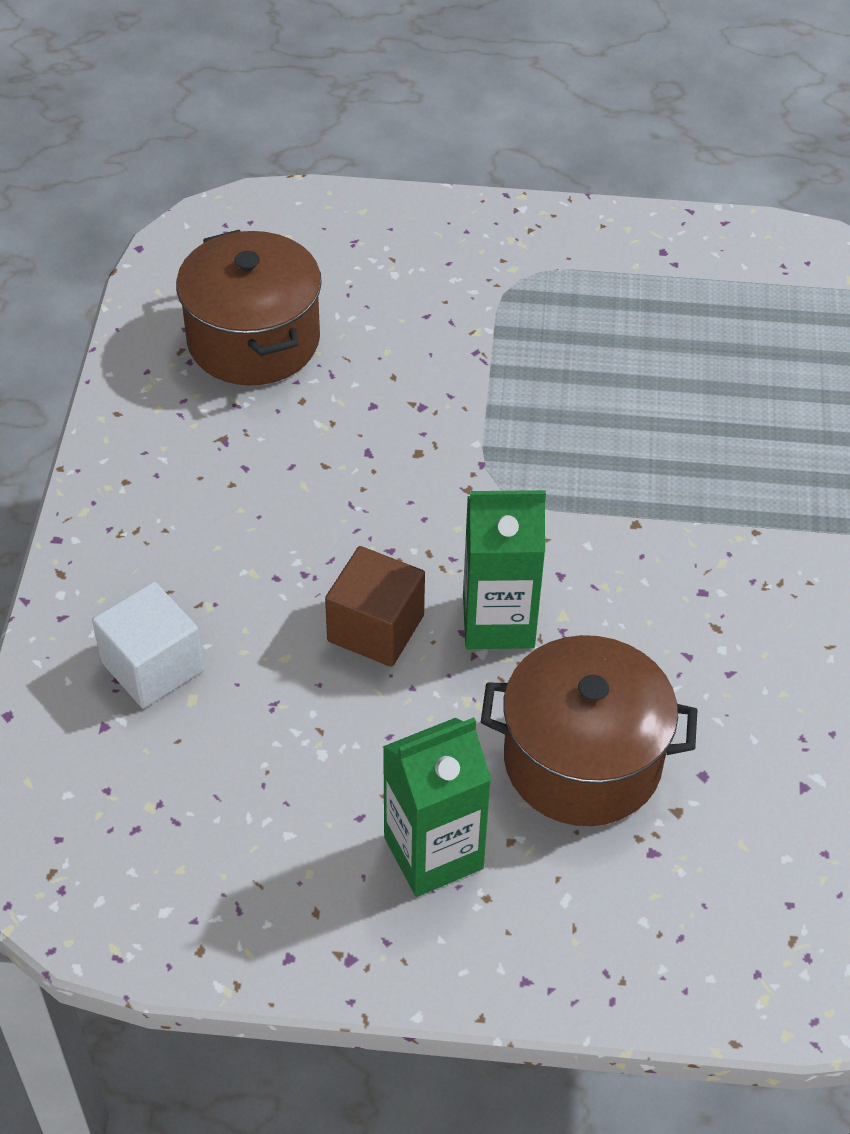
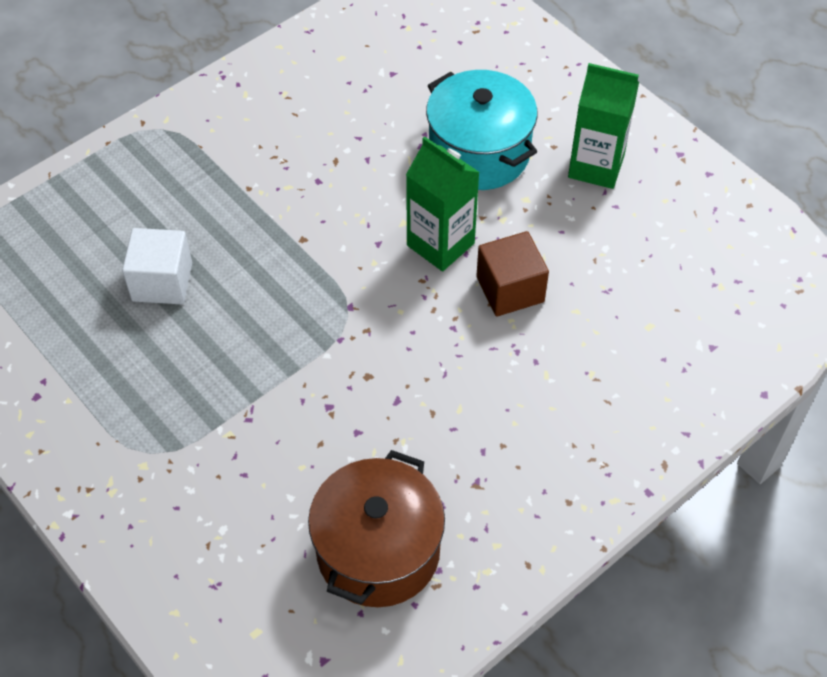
camera: 135 degrees left, 5 degrees up
white cube [92,582,204,708] -> white cube moved to [122,228,192,304]
brown pot [481,635,697,826] -> turquoise pot [426,70,538,190]

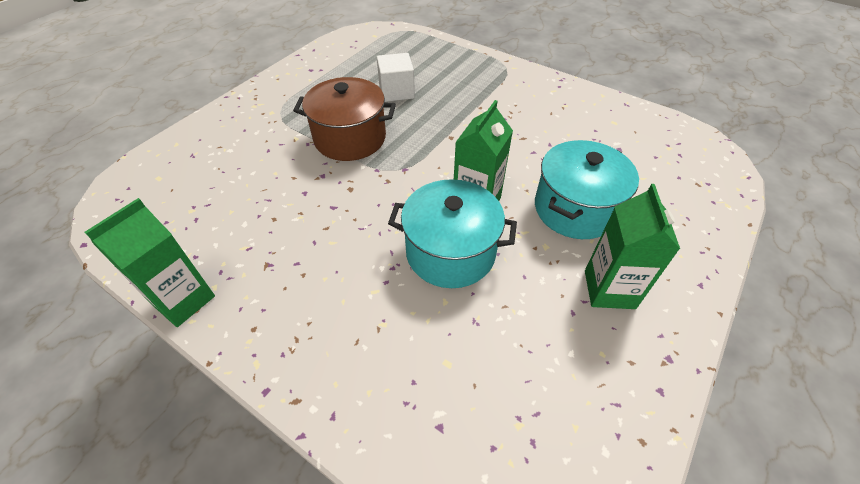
camera: 75 degrees right, 5 degrees down
brown pot [308,450,445,607] -> brown pot moved to [293,77,396,161]
brown cube [476,231,549,316] -> turquoise pot [388,179,517,288]
none -> green carton [84,198,215,327]

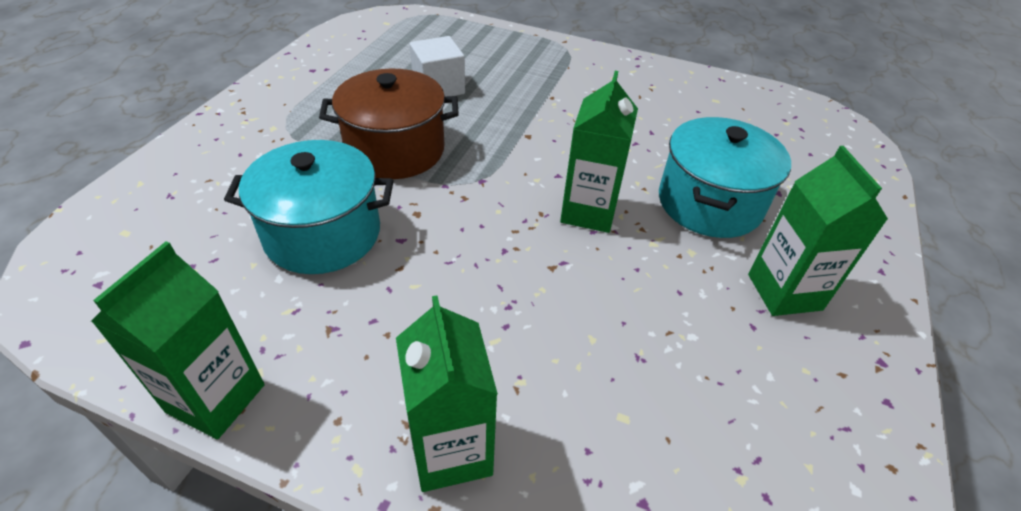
camera: 15 degrees left, 5 degrees down
turquoise pot [388,179,517,288] -> turquoise pot moved to [224,140,394,274]
none -> green carton [396,295,498,492]

